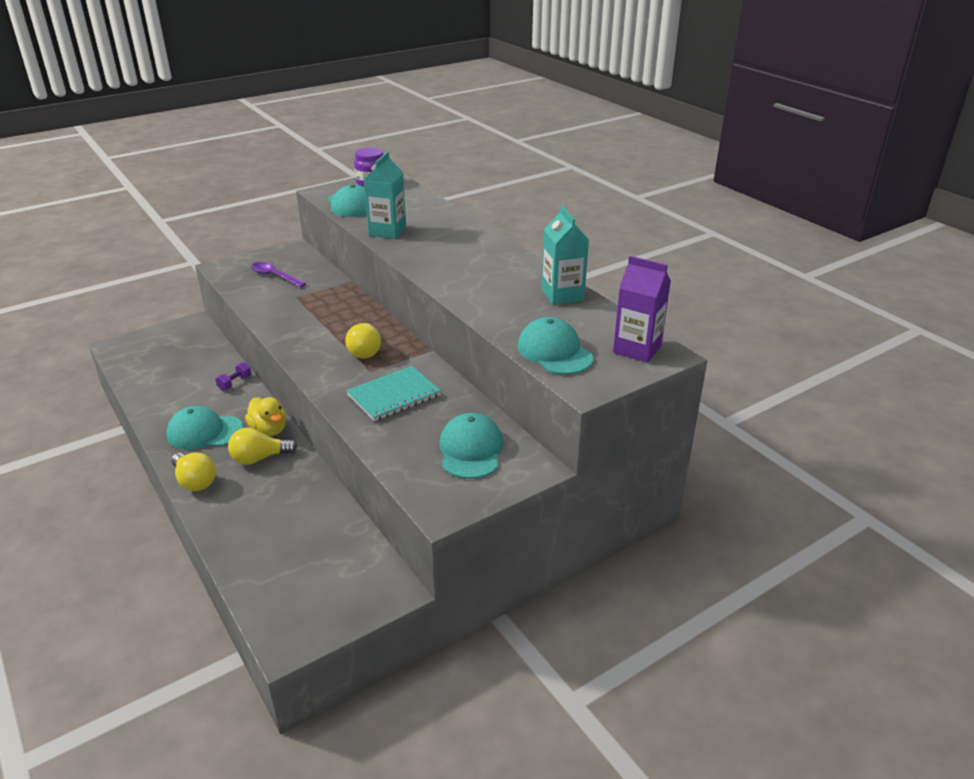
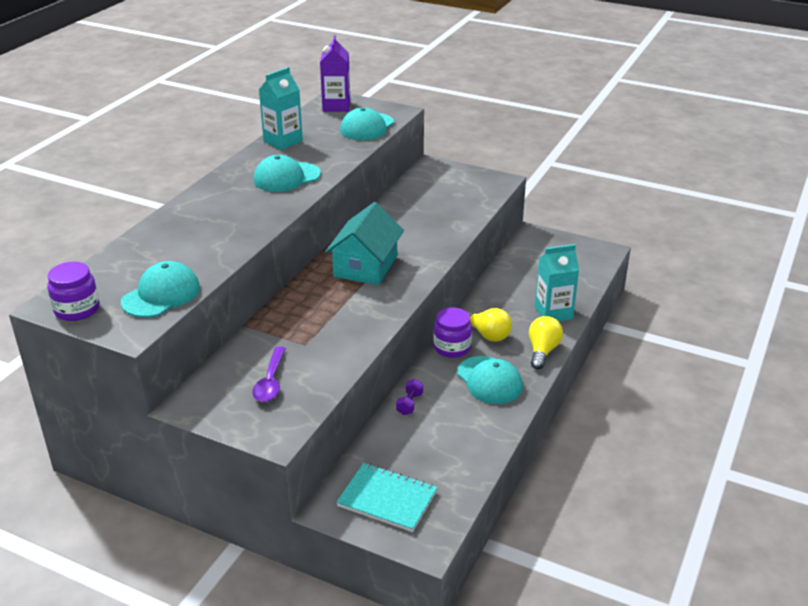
camera: 120 degrees left, 0 degrees up
purple dumbbell [215,362,251,391] -> purple dumbbell turned 75 degrees counterclockwise [396,379,423,415]
yellow duck [245,397,286,436] -> purple jar [433,307,472,358]
yellow light bulb [345,323,381,358] -> turquoise house [325,202,404,285]
turquoise notebook [346,366,441,421] -> turquoise notebook moved to [336,463,438,532]
turquoise carton [364,152,406,239] -> turquoise carton moved to [535,244,579,321]
turquoise cap [440,413,503,479] -> turquoise cap moved to [254,155,321,192]

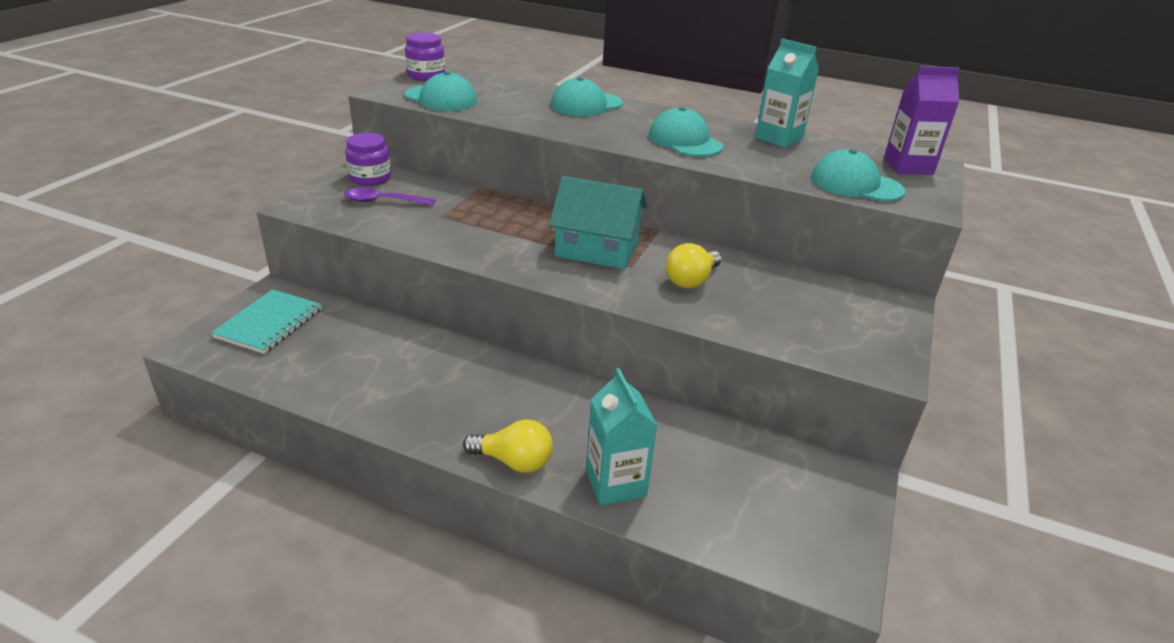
camera: 85 degrees right, 0 degrees up
purple dumbbell [396,379,423,415] -> none
purple jar [433,307,472,358] -> purple jar moved to [345,133,391,186]
turquoise cap [457,356,523,404] -> turquoise cap moved to [551,77,623,116]
yellow light bulb [467,308,512,342] -> yellow light bulb moved to [666,243,721,289]

